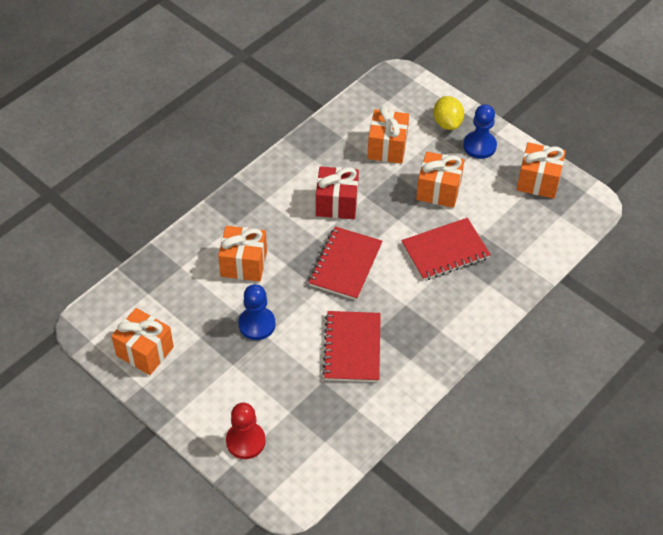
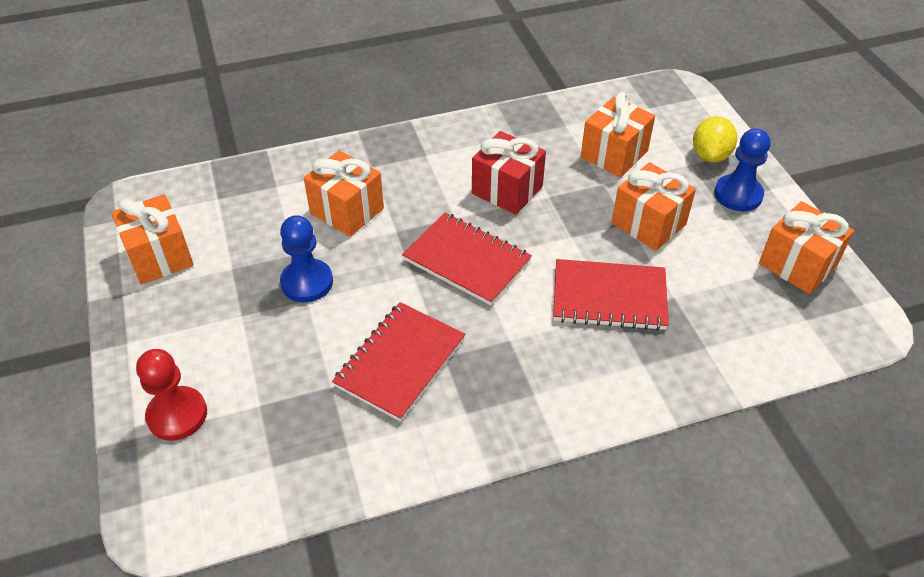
camera: 30 degrees right, 5 degrees down
red notebook [308,226,383,300] -> red notebook turned 75 degrees clockwise [402,212,532,306]

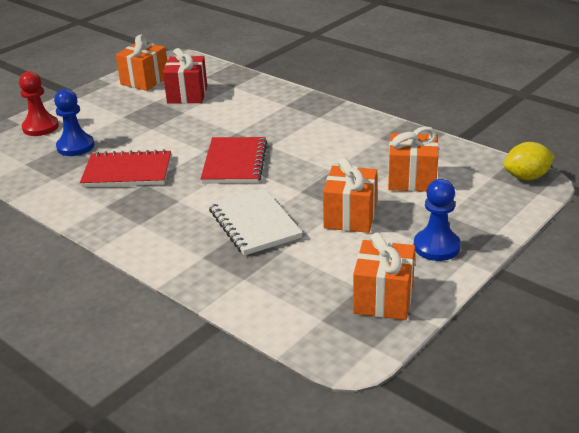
camera: 60 degrees right, 15 degrees down
blue pawn [280,215,333,302] -> blue pawn moved to [54,89,94,156]
orange gift [304,150,384,237] -> none
red gift [472,131,546,215] -> red gift moved to [163,48,207,104]
red notebook [553,259,669,331] -> white notebook [209,188,303,256]
yellow lemon [693,116,737,163] -> yellow lemon moved to [504,142,555,180]

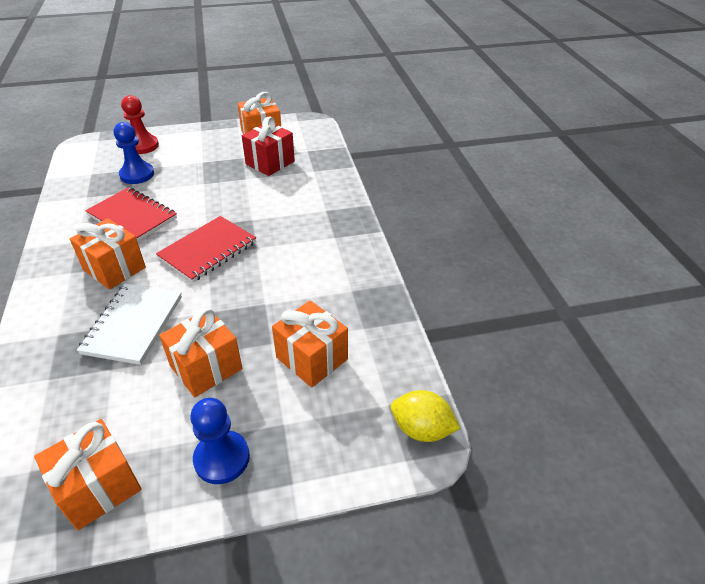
camera: 35 degrees right, 10 degrees up
none -> orange gift [70,218,146,290]

